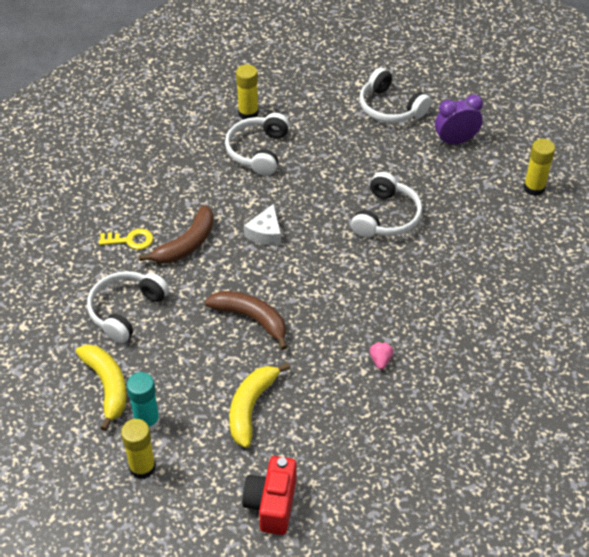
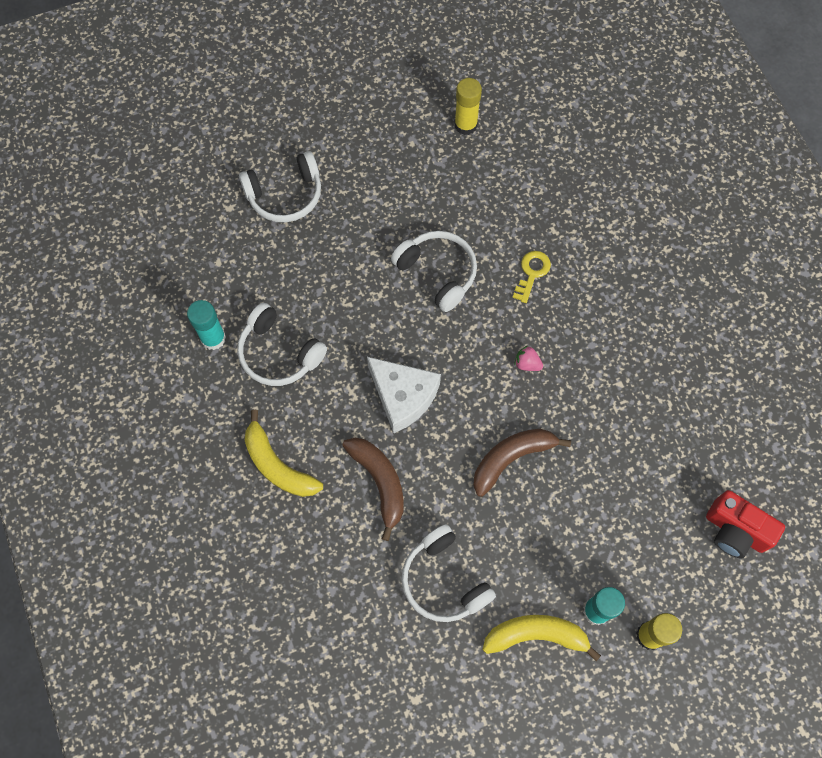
camera: 65 degrees left, 20 degrees up
yellow key [99,229,153,250] -> yellow key moved to [512,251,551,303]
yellow banana [229,363,290,448] -> yellow banana moved to [245,410,323,497]
yellow glue stick [236,64,259,119] -> turquoise glue stick [187,300,226,350]
white cheese [244,204,281,246] -> white cheese [367,357,441,433], size x1.58
pink strawberry [369,342,394,370] -> pink strawberry moved to [514,346,543,371]
purple clock [435,94,483,145] -> none

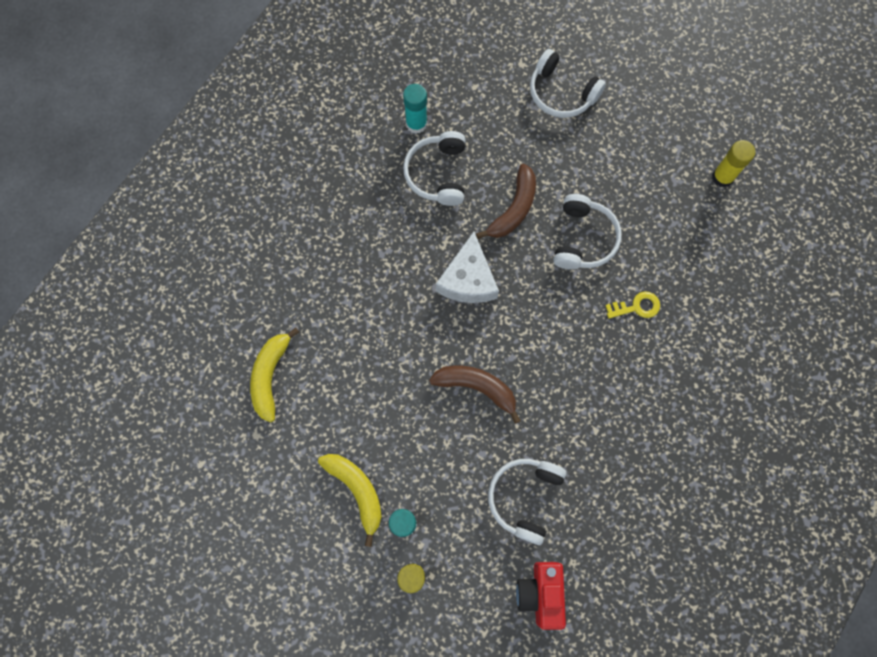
camera: 55 degrees right, 5 degrees up
yellow banana [245,410,323,497] -> yellow banana moved to [250,327,299,423]
brown banana [342,438,404,541] -> brown banana moved to [476,164,536,239]
white headphones [402,524,496,622] -> white headphones moved to [488,459,567,545]
pink strawberry [514,346,543,371] -> none

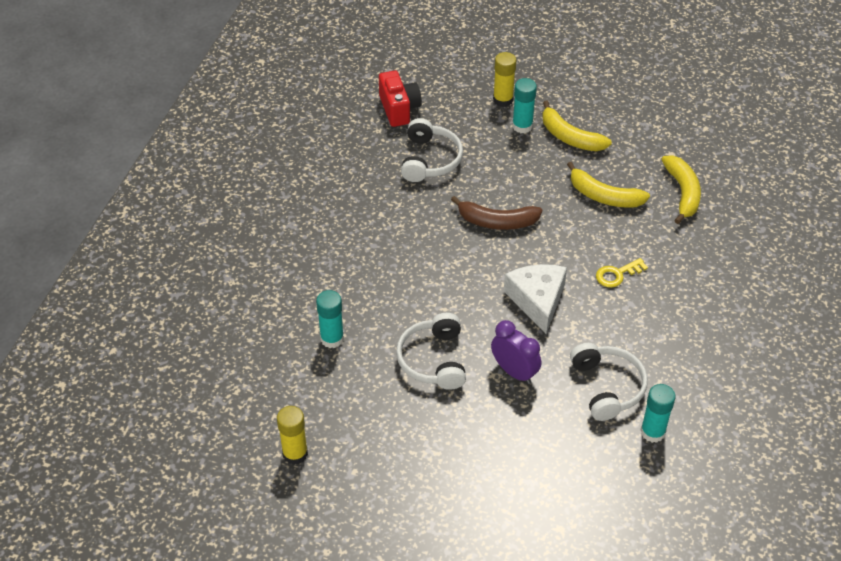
camera: 165 degrees right, 25 degrees down
brown banana [476,164,536,239] -> purple clock [491,320,541,384]
white headphones [530,49,606,118] -> none
yellow key [605,292,660,319] -> yellow key moved to [596,258,648,288]
none -> turquoise glue stick [316,290,344,348]
none -> yellow banana [567,162,650,208]

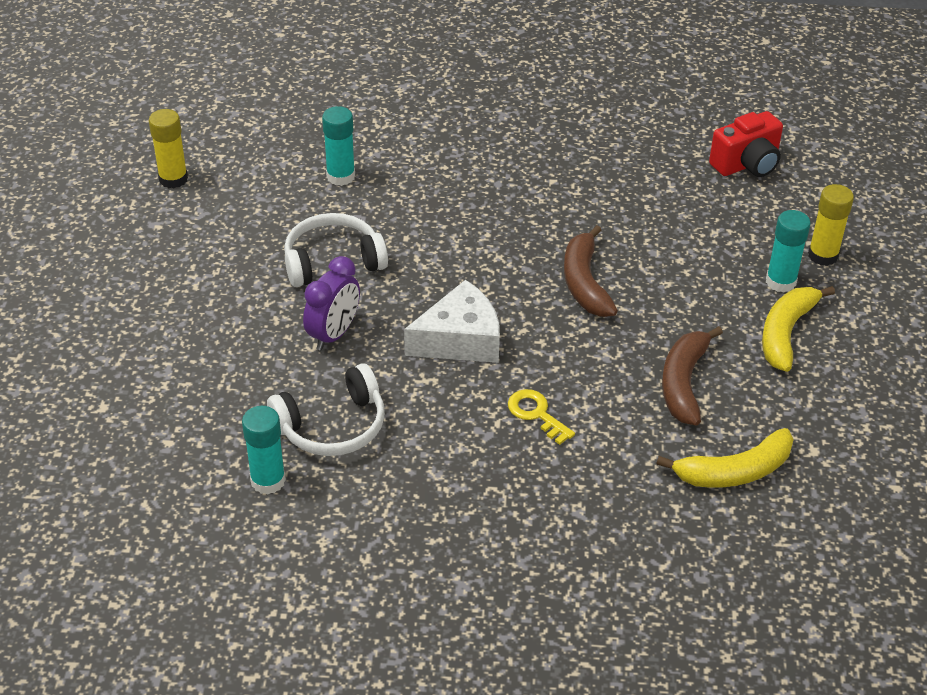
camera: 75 degrees right, 5 degrees down
white headphones [401,118,463,182] -> none
yellow banana [567,162,650,208] -> brown banana [662,326,723,426]

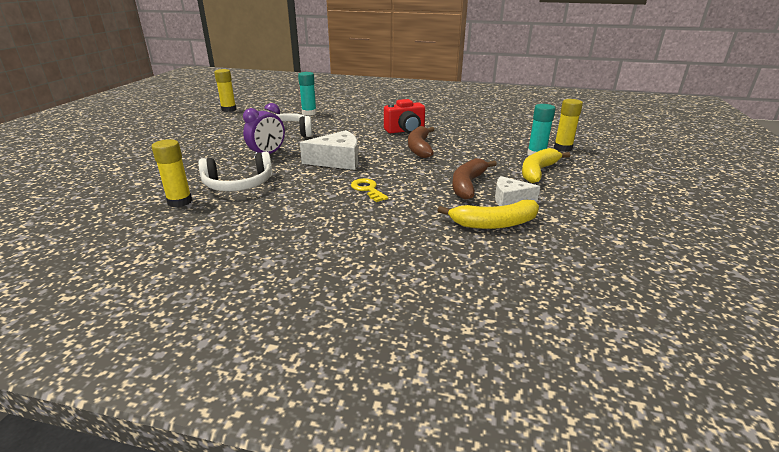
camera: 10 degrees right, 15 degrees down
turquoise glue stick [242,406,286,495] -> yellow glue stick [152,139,192,207]
red camera [709,111,783,177] -> red camera moved to [384,99,425,133]
none -> white cheese [495,176,540,206]

